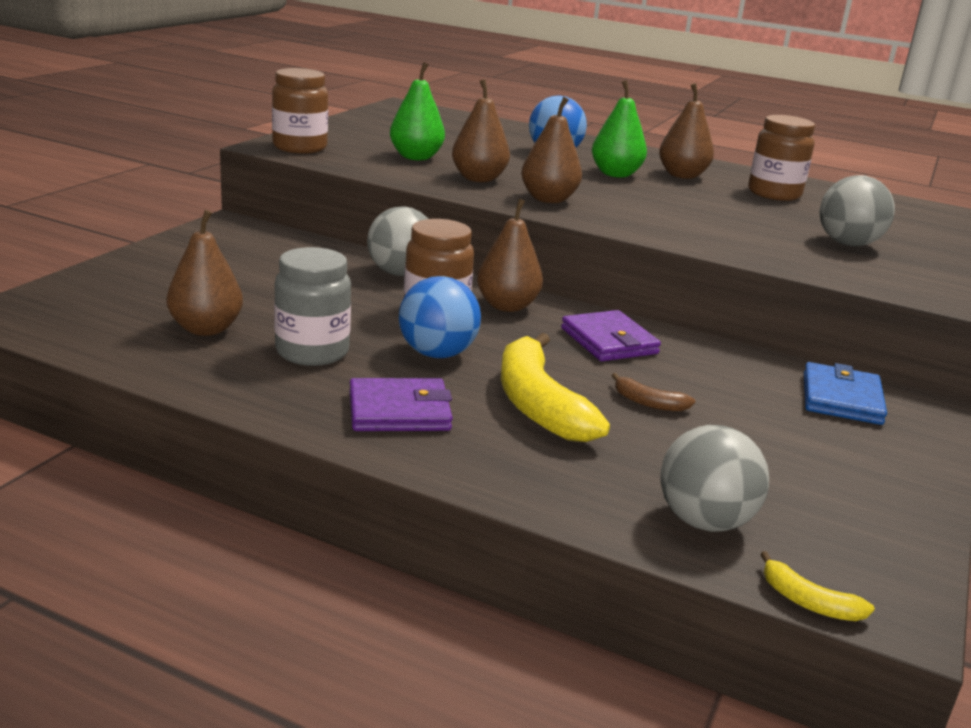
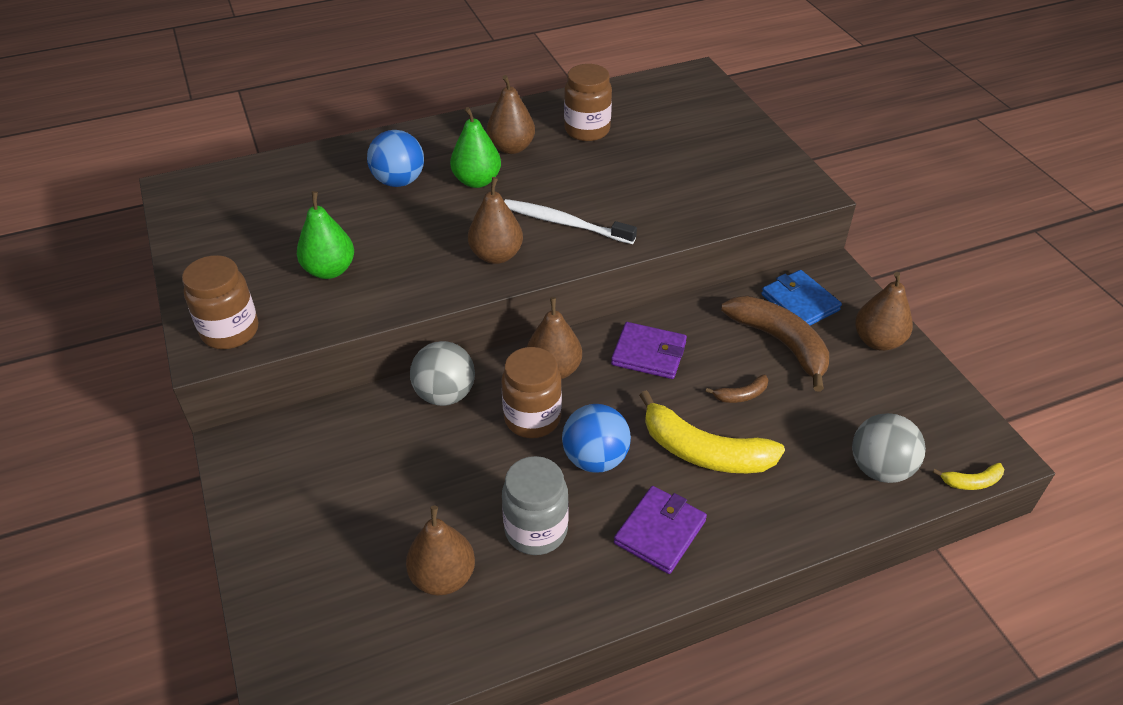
camera: 45 degrees left, 20 degrees up
brown pear [452,79,510,182] -> brown pear moved to [855,272,913,351]
grey ball [820,175,895,246] -> none
none -> white toothbrush [504,199,637,244]
none -> brown banana [721,296,829,392]

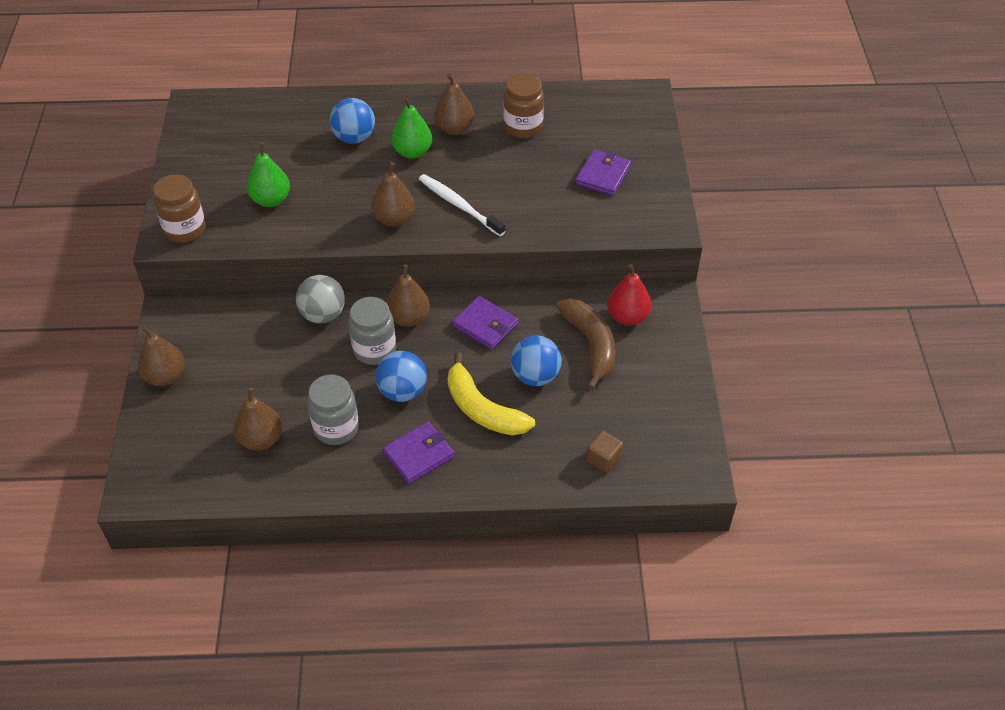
camera: 20 degrees right, 5 degrees up
brown jar [502,347,562,438] -> grey jar [349,297,396,365]
brown banana [705,374,769,403] -> blue ball [511,335,562,386]
blue wallet [761,270,842,325] -> red pear [607,264,652,325]
grey ball [852,413,926,483] -> brown cube [586,431,623,473]
brown pear [855,272,913,351] -> brown pear moved to [137,326,185,386]
yellow banana [933,463,1004,490] -> none
none -> purple wallet [575,149,631,196]

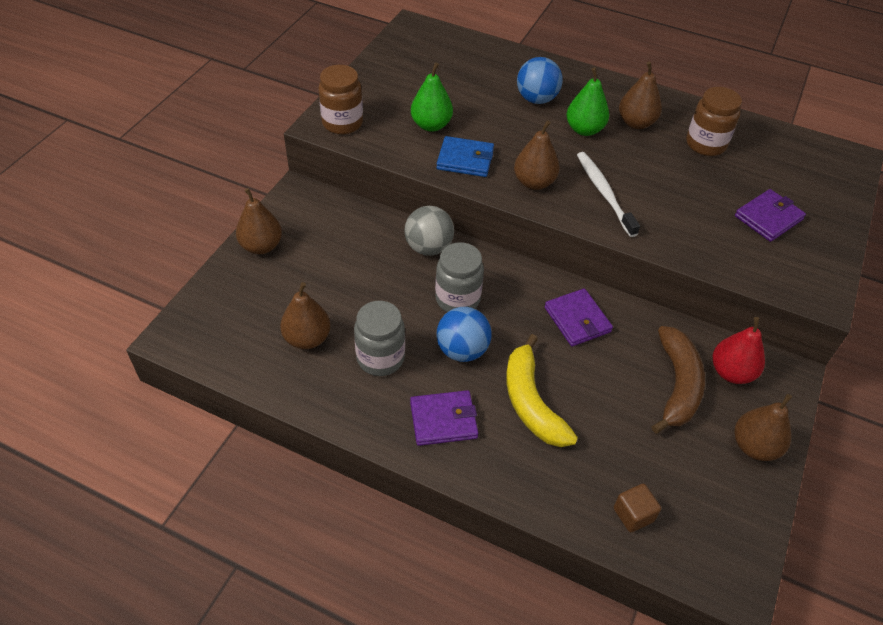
camera: 25 degrees right, 0 degrees up
brown pear [386,265,430,327] -> brown pear moved to [735,394,792,461]
blue ball [511,335,562,386] -> none
none -> blue wallet [436,136,494,177]

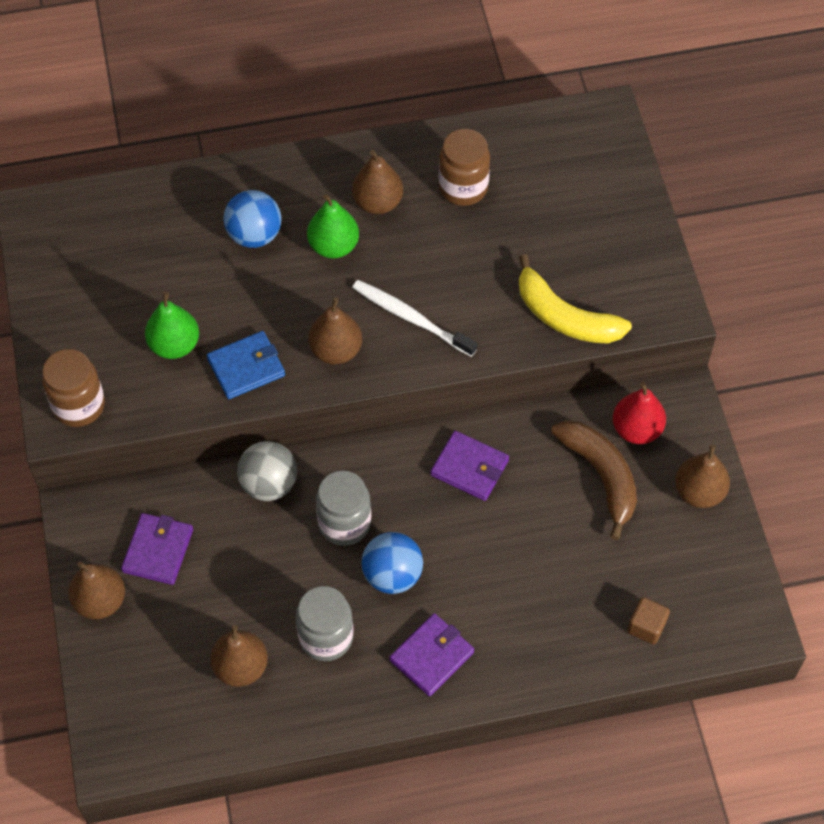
camera: 35 degrees left, 10 degrees up
yellow banana [506,334,578,447] -> yellow banana moved to [519,254,632,343]
purple wallet [735,189,806,242] -> purple wallet moved to [121,513,193,585]

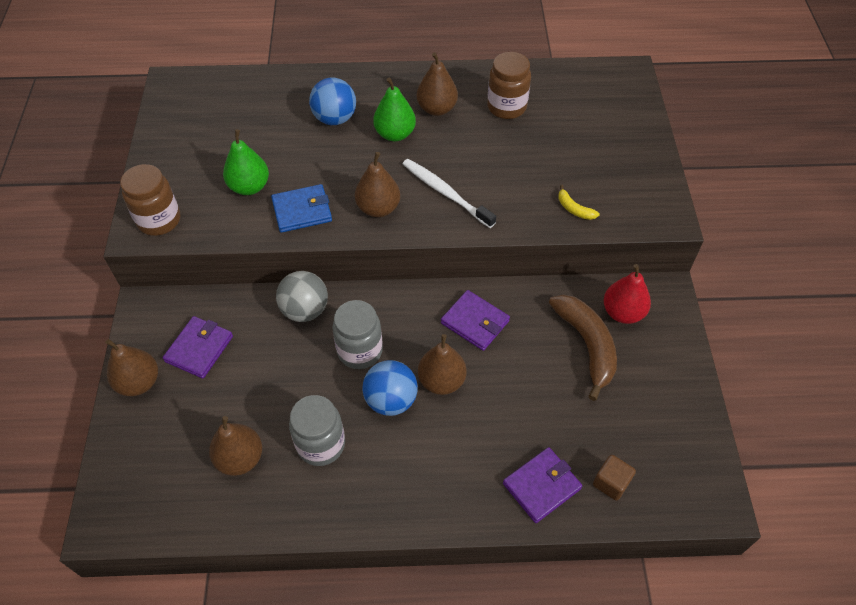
camera: 10 degrees right, 5 degrees down
purple wallet [389,613,474,696] -> purple wallet moved to [503,447,582,523]
yellow banana [519,254,632,343] -> yellow banana [558,185,600,220], size x0.45
brown pear [675,444,730,508] -> brown pear moved to [418,334,466,395]

